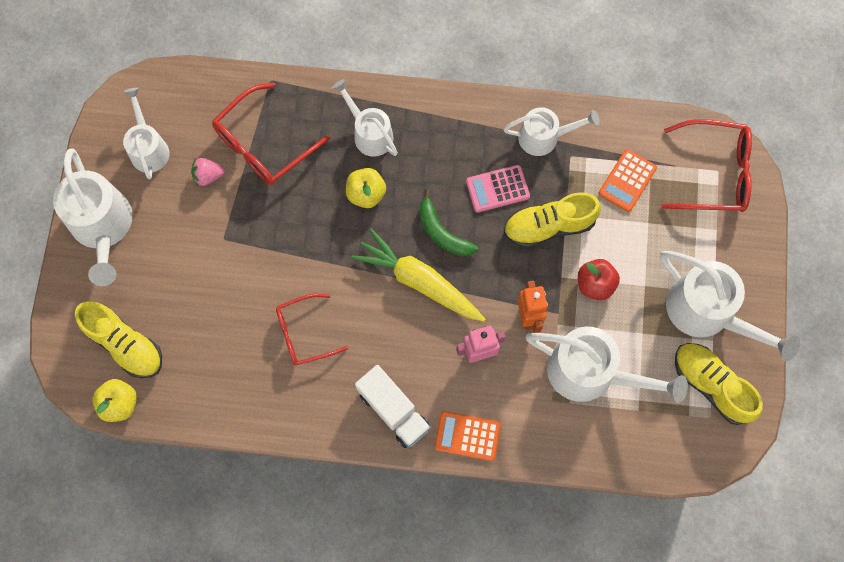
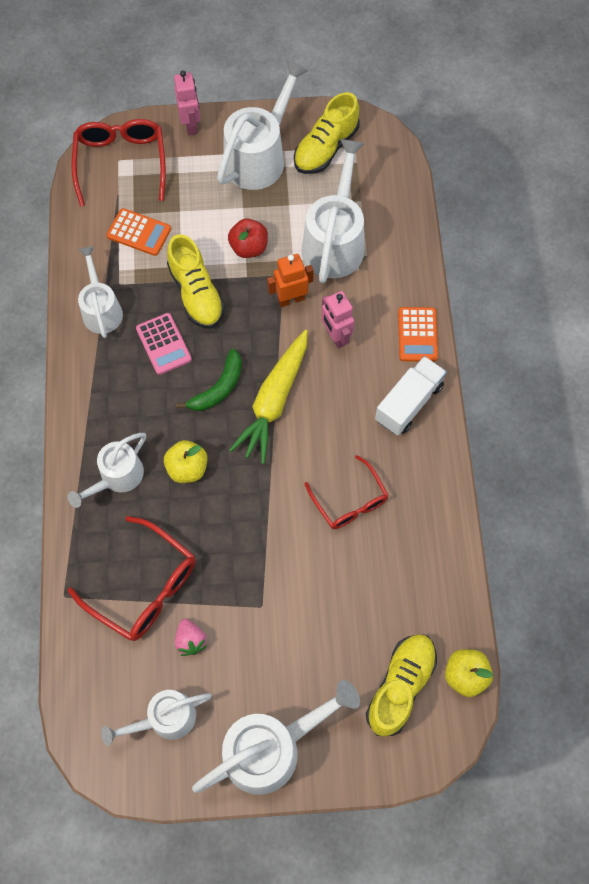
camera: 100 degrees left, 5 degrees down
none -> pink robot [174,71,200,135]

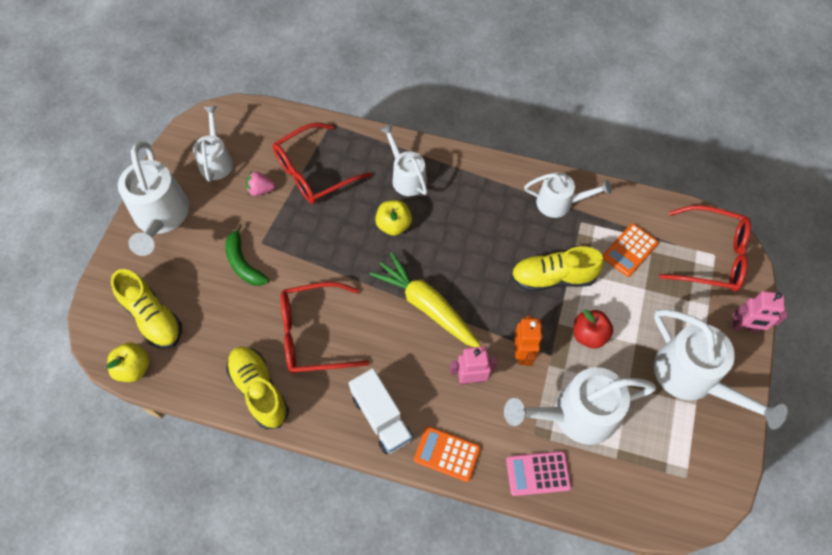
camera: 110 degrees right, 5 degrees down
pink calculator [136,313,192,375] -> pink calculator moved to [506,451,571,496]
green banana [176,349,242,411] -> green banana moved to [225,223,269,286]
yellow shoe [294,92,360,174] -> yellow shoe moved to [226,347,289,429]
white watering can [301,139,365,283] -> white watering can turned 135 degrees clockwise [504,367,656,445]
red glasses [304,455,389,529] -> red glasses [280,282,370,374], size x1.50

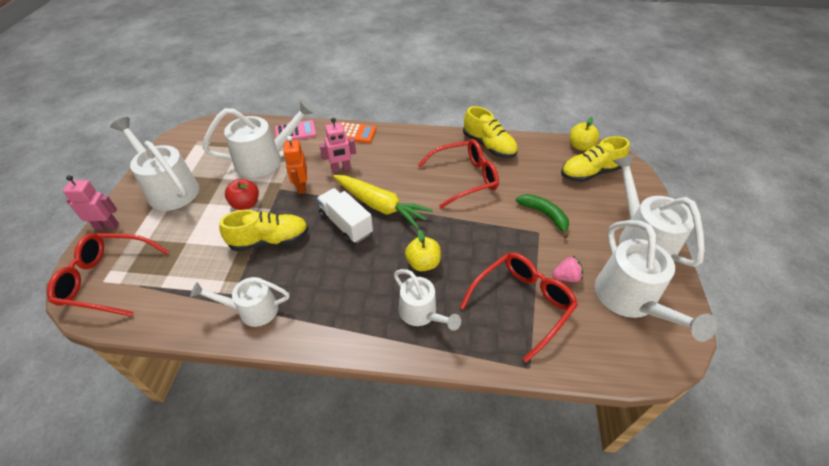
camera: 170 degrees right, 15 degrees down
yellow shoe [111,269,182,349] -> yellow shoe turned 60 degrees counterclockwise [561,136,630,182]
white watering can [193,106,233,182] -> white watering can [595,220,717,342], size x1.61
white truck [349,368,413,454] -> white truck moved to [317,188,373,243]
orange calculator [603,223,659,277] -> none

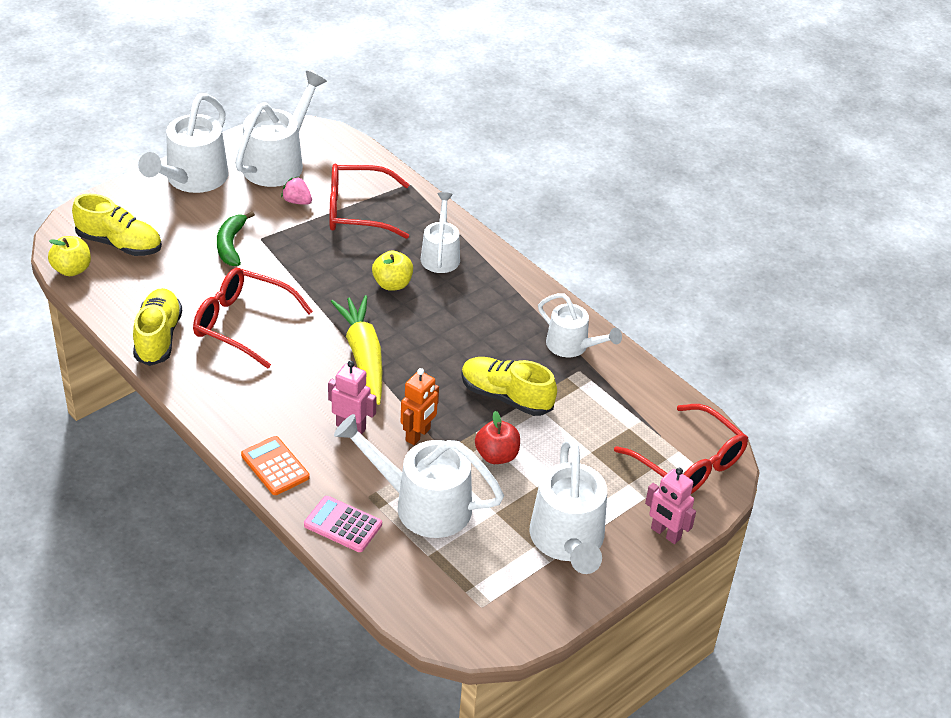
camera: 140 degrees left, 5 degrees down
white truck [317,188,373,243] -> none

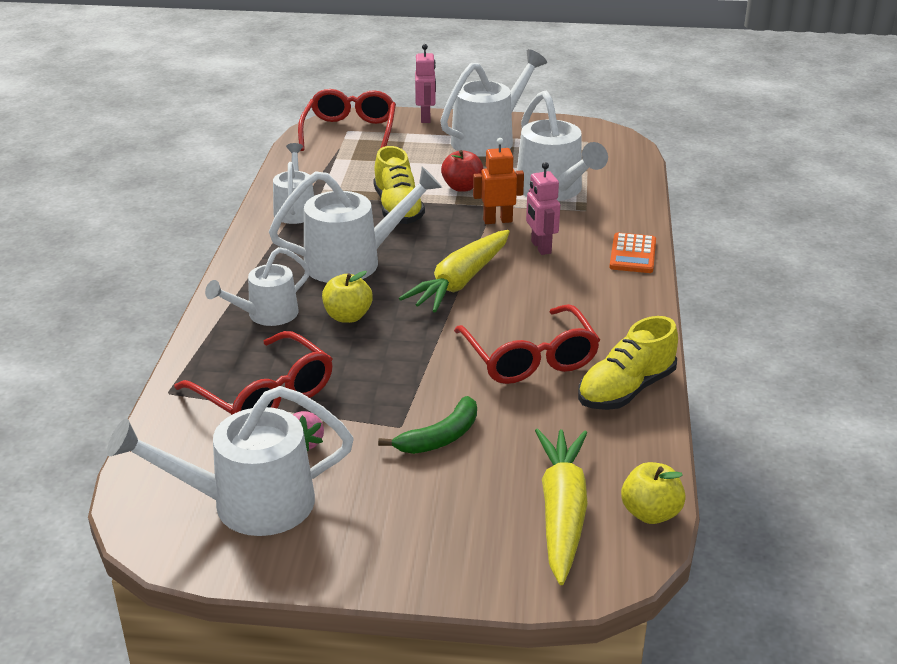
camera: 130 degrees left, 10 degrees down
yellow shoe [72,194,162,256] -> yellow carrot [535,429,588,585]
white watering can [138,93,229,193] -> white watering can moved to [269,166,442,283]
pink calculator [304,496,382,552] -> none

